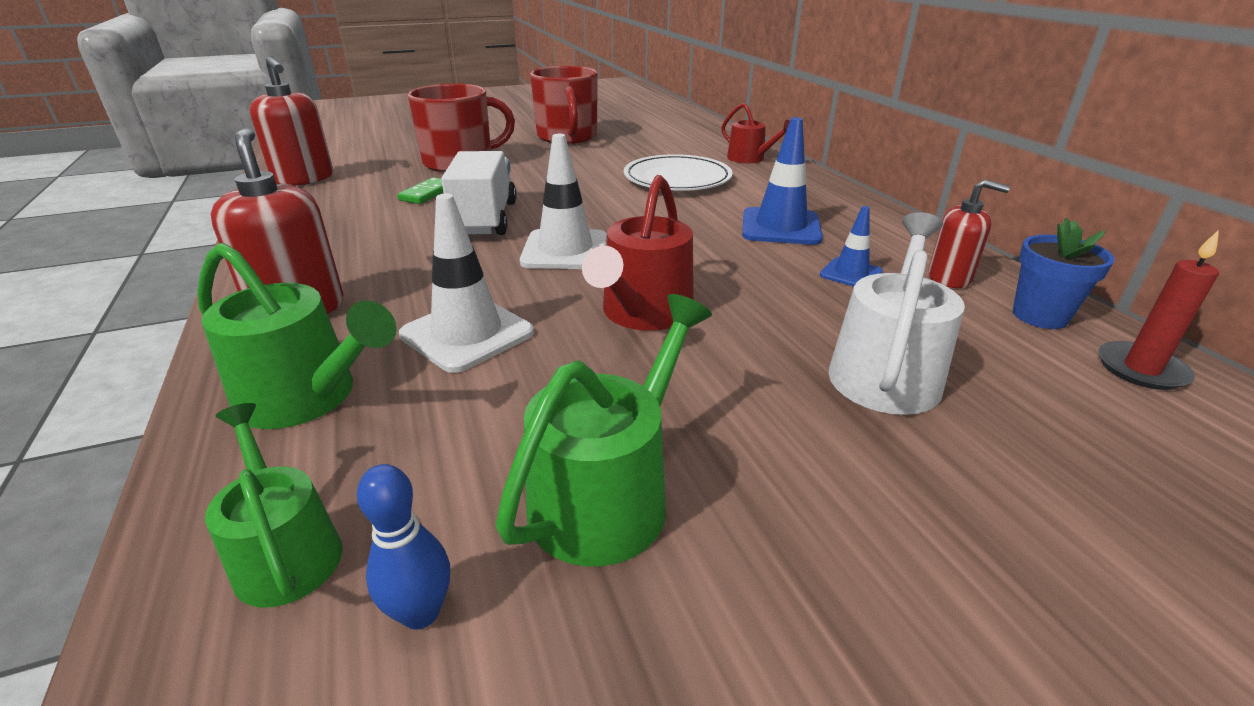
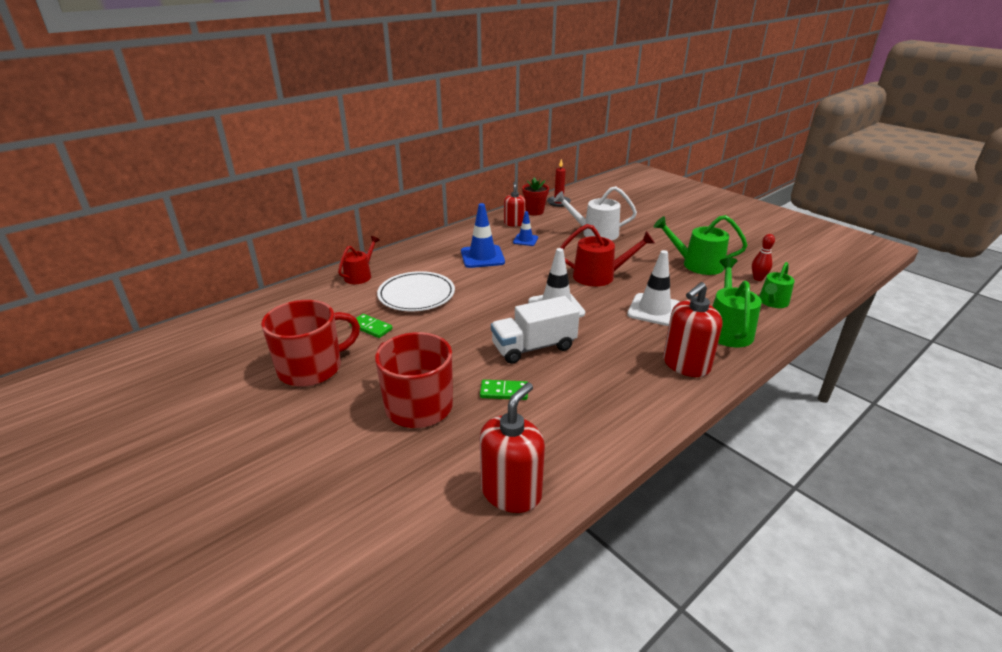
camera: 110 degrees left, 0 degrees up
blue bowling pin [357,464,450,629] -> red bowling pin [752,234,775,281]
blue flower pot [1013,218,1115,329] -> red flower pot [522,177,549,216]
none -> green domino [350,314,393,338]

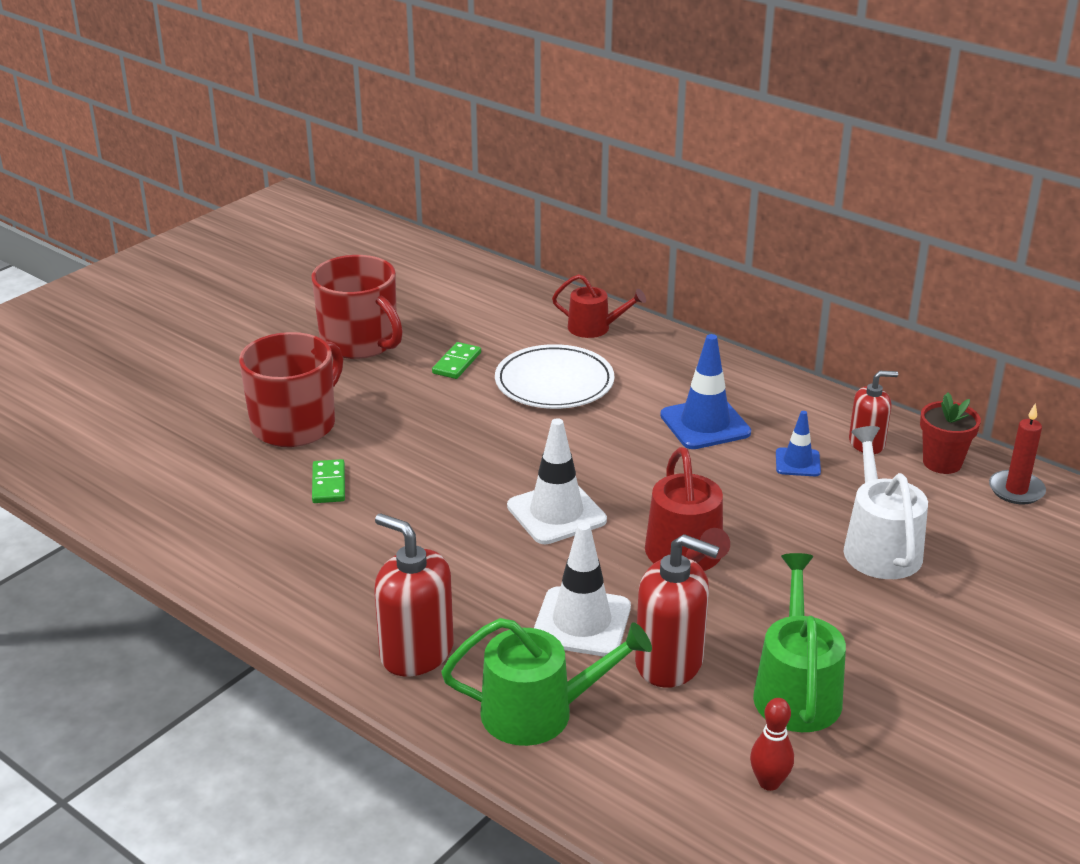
camera: 80 degrees right, 0 degrees up
red soap dispenser [480,382,545,513] -> red soap dispenser moved to [635,534,720,688]
white truck [491,296,580,364] -> none
green watering can [759,262,795,308] -> none

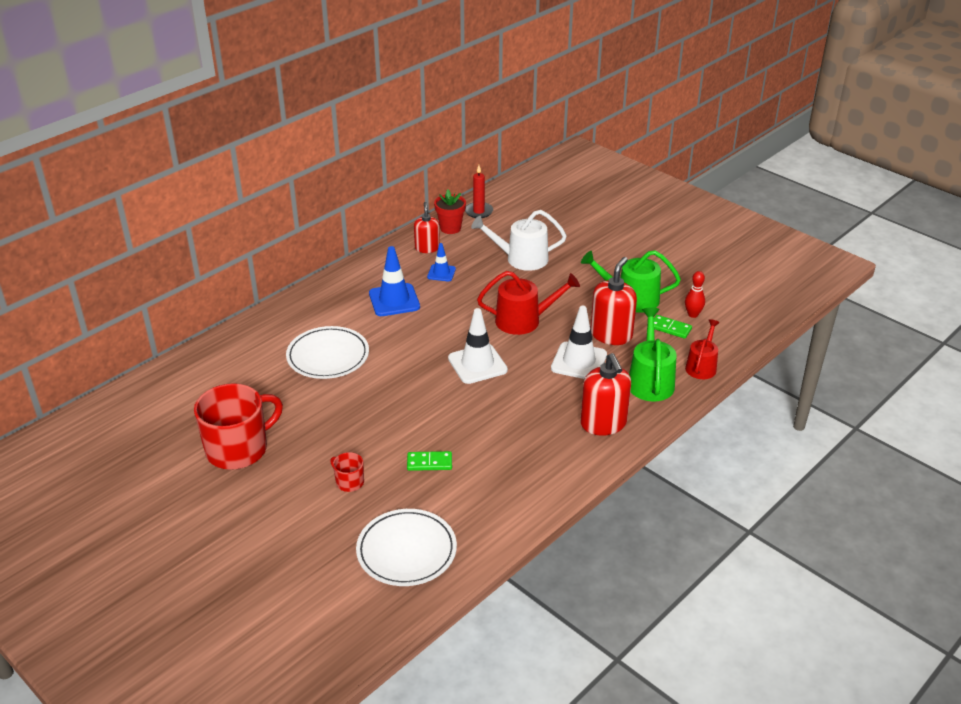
camera: 85 degrees left, 5 degrees up
red mug [239,332,343,447] -> red mug [330,452,364,492], size x0.45
red soap dispenser [374,513,454,677] -> red soap dispenser turned 60 degrees counterclockwise [580,353,631,436]
green domino [432,342,481,379] -> green domino moved to [654,315,692,339]
red watering can [552,274,646,338] -> red watering can moved to [685,319,720,379]
none -> white plate [356,509,457,586]

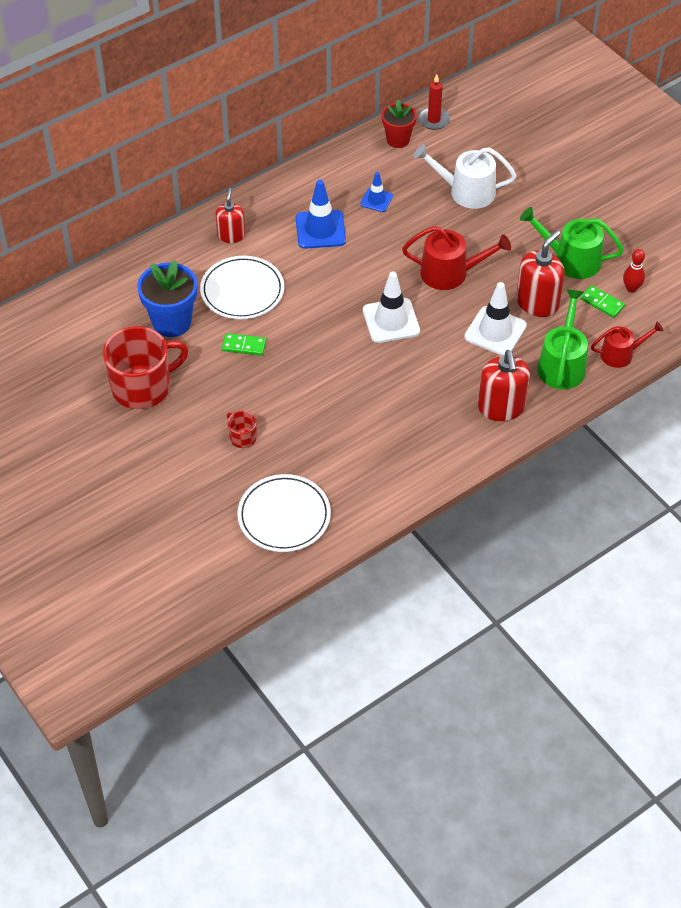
camera: 10 degrees right, 15 degrees up
green domino [407,451,452,471] -> green domino moved to [222,333,266,356]
red soap dispenser [414,202,440,253] -> red soap dispenser moved to [215,188,245,243]
red watering can [685,319,720,379] -> red watering can turned 45 degrees clockwise [591,321,664,368]
none -> blue flower pot [137,260,197,337]

